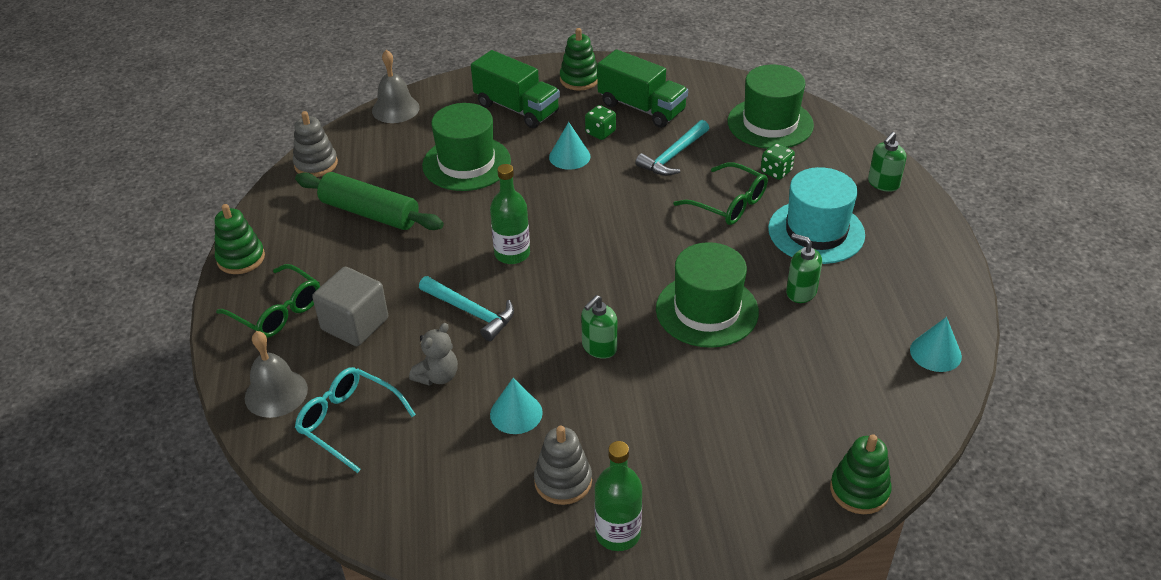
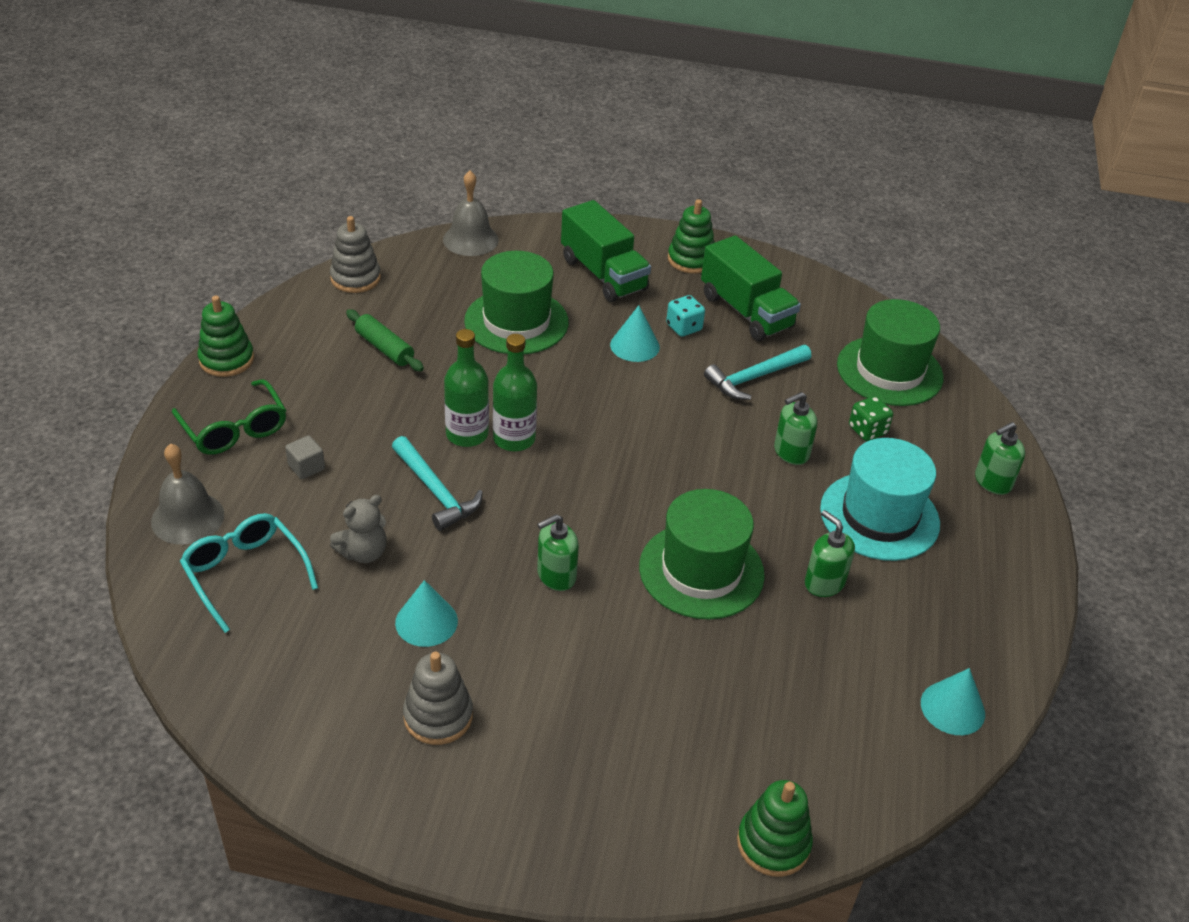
camera: 15 degrees right, 0 degrees up
green rolling pin [295,172,444,230] -> green rolling pin [346,309,424,372], size x0.60
grey cube [312,267,388,346] -> grey cube [285,435,325,479], size x0.48
green dice [585,105,616,140] -> turquoise dice [666,295,705,337]
green bottle [594,441,642,551] -> green bottle moved to [444,329,489,447]
green glasses [673,162,768,225] -> green soap dispenser [774,392,817,465]

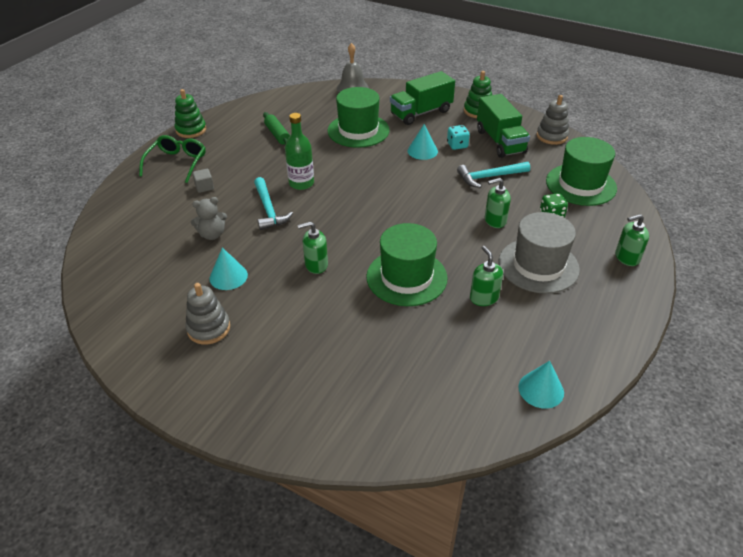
camera: 20 degrees right, 0 degrees up
grey bell [151,443,224,544] -> none
green glasses [172,379,286,455] -> green glasses turned 150 degrees counterclockwise [139,135,206,183]
turquoise glasses [180,513,318,633] -> none
grey stacking toy [330,216,381,293] -> grey stacking toy moved to [536,95,569,145]
green bottle [493,334,537,451] -> none
green truck [561,200,651,302] -> green truck turned 75 degrees clockwise [390,71,455,125]
green stacking toy [737,780,813,877] -> none
turquoise hat [820,438,940,561] -> grey hat [499,212,580,294]

